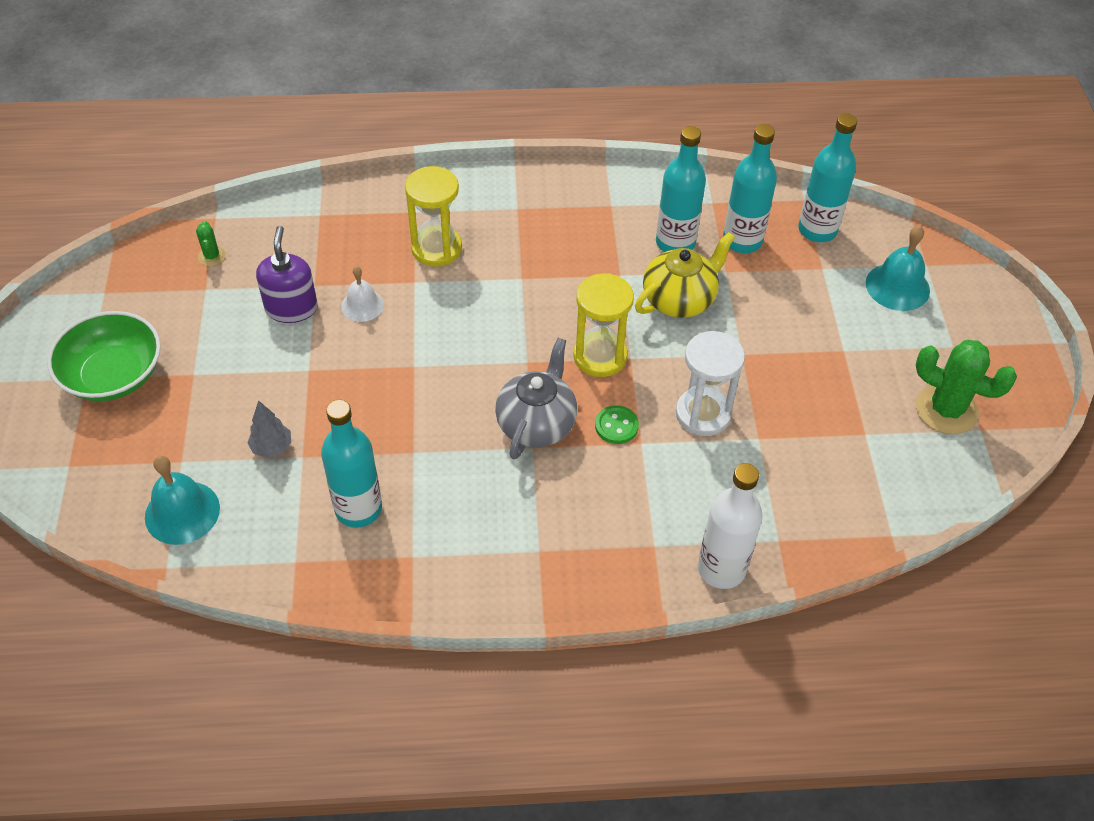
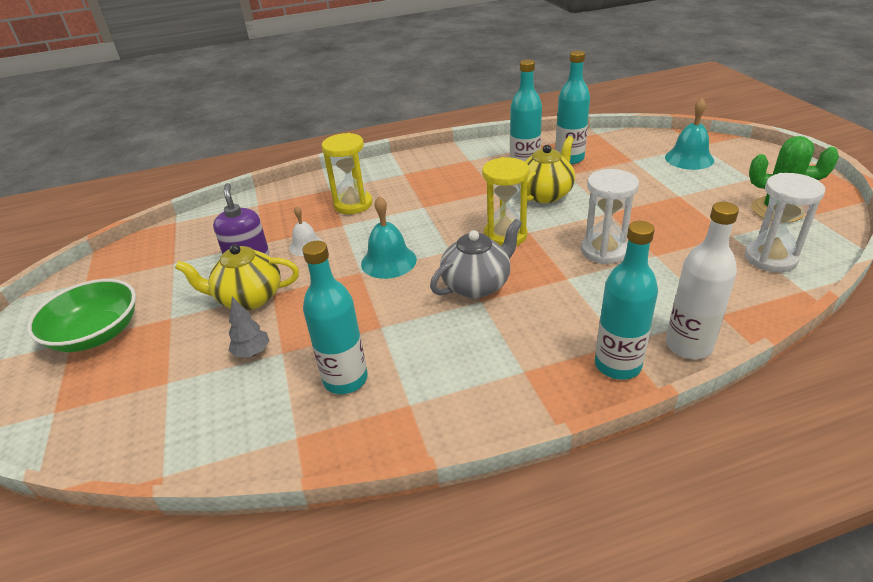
camera: 10 degrees left, 15 degrees down
turquoise bell [145,456,220,545] -> turquoise bell moved to [361,196,417,279]
green cactus [196,221,226,266] -> none
grey teapot [495,338,577,459] -> grey teapot turned 45 degrees clockwise [430,219,522,298]
green button [595,405,639,444] -> none
turquoise bottle [798,113,857,242] -> turquoise bottle moved to [595,221,658,380]
none -> yellow teapot [175,244,299,311]
none -> white hourglass [745,173,825,272]

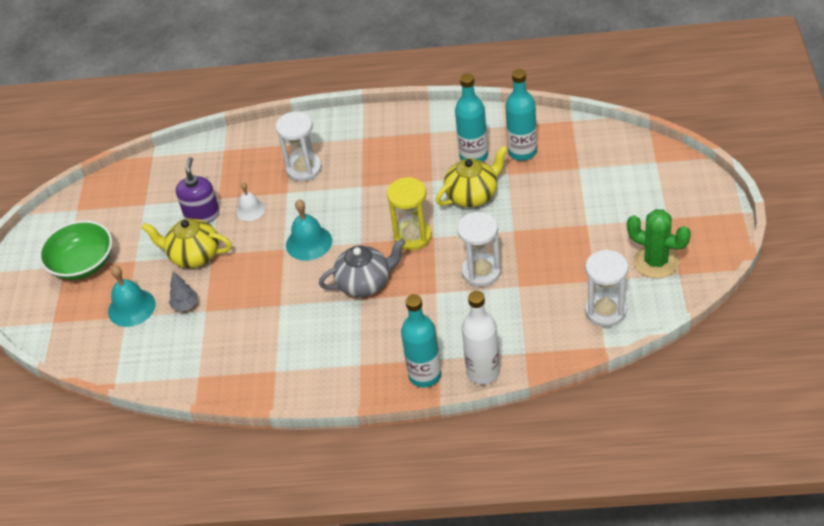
camera: 20 degrees right, 10 degrees up
turquoise bottle [302,241,368,394] -> none
yellow hourglass [322,133,373,214] -> white hourglass [276,111,322,181]
turquoise bell [665,98,714,170] -> turquoise bell moved to [108,266,156,327]

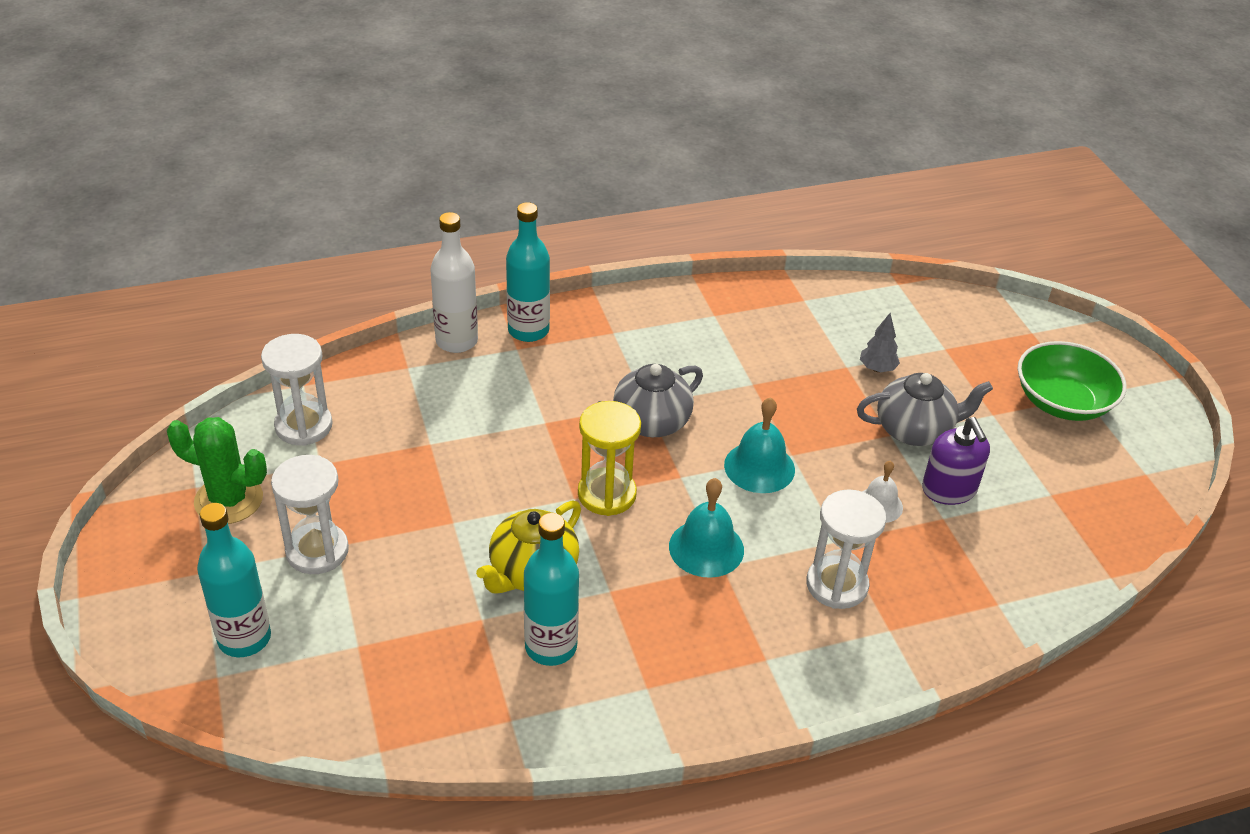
camera: 155 degrees right, 5 degrees down
turquoise bell [108,266,156,327] -> turquoise bell moved to [669,478,744,578]
yellow teapot [142,218,232,268] -> grey teapot [857,373,993,446]
white hourglass [457,212,501,287] -> white hourglass moved to [271,455,349,574]
turquoise bottle [505,69,537,161] -> turquoise bottle moved to [197,503,271,657]

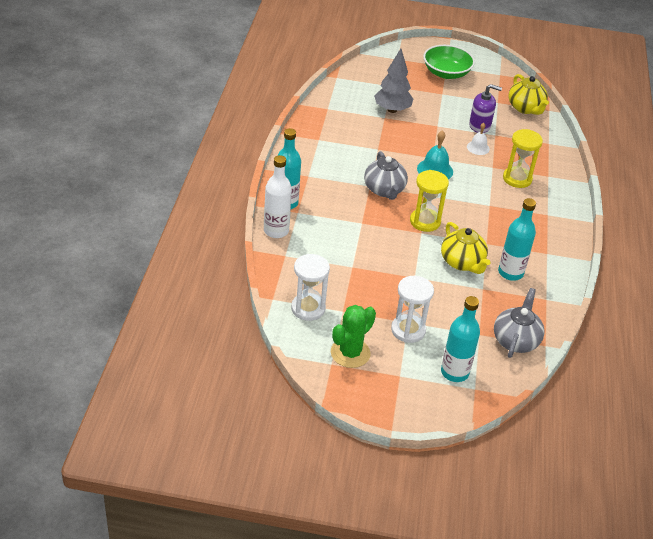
camera: 65 degrees left, 0 degrees up
turquoise bell [669,478,744,578] -> none
white hourglass [806,489,886,609] -> yellow hourglass [503,129,543,188]
grey teapot [857,373,993,446] -> grey teapot moved to [494,288,545,358]
grey tree [860,313,900,372] -> grey tree [374,49,413,113], size x1.89
none -> yellow teapot [508,74,549,115]

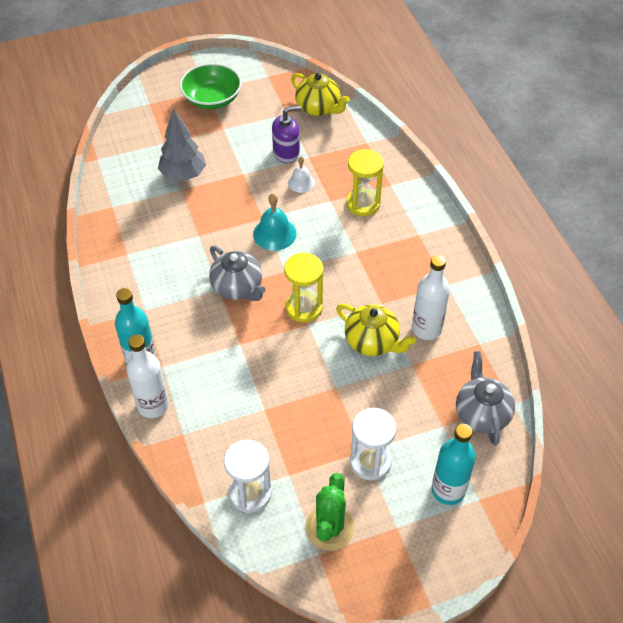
camera: 25 degrees left, 10 degrees up
turquoise bottle [498,198,536,281] -> white bottle [412,255,450,340]

